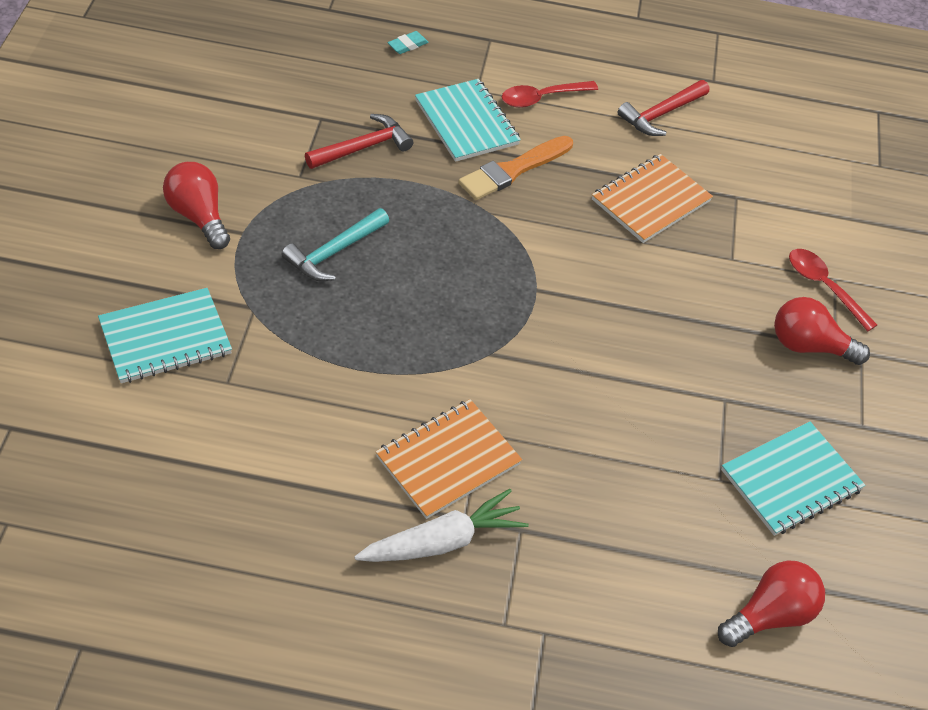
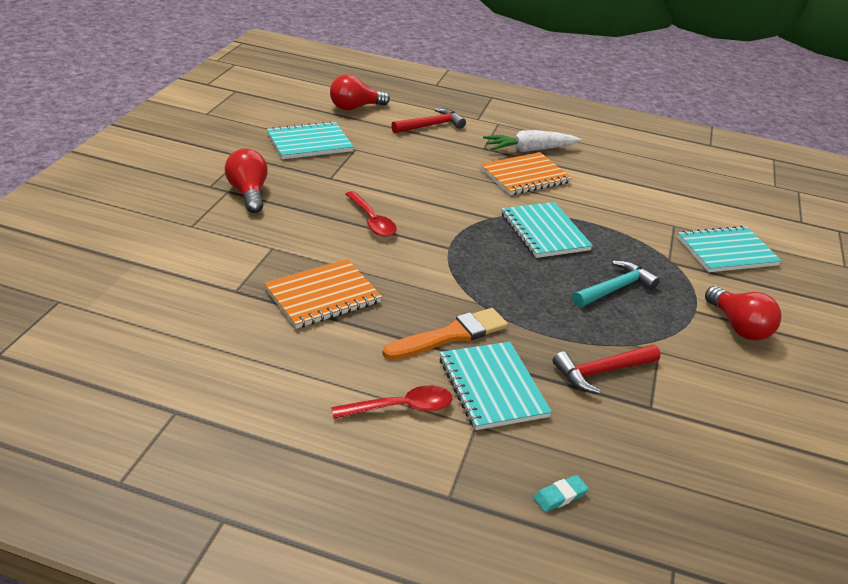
camera: 170 degrees left, 15 degrees down
red hammer [617,80,709,136] -> red hammer moved to [391,108,466,133]
red light bulb [774,297,870,365] -> red light bulb turned 135 degrees counterclockwise [225,149,268,213]
red spoon [789,249,877,331] -> red spoon moved to [345,191,397,237]
none -> turquoise notebook [502,202,593,258]

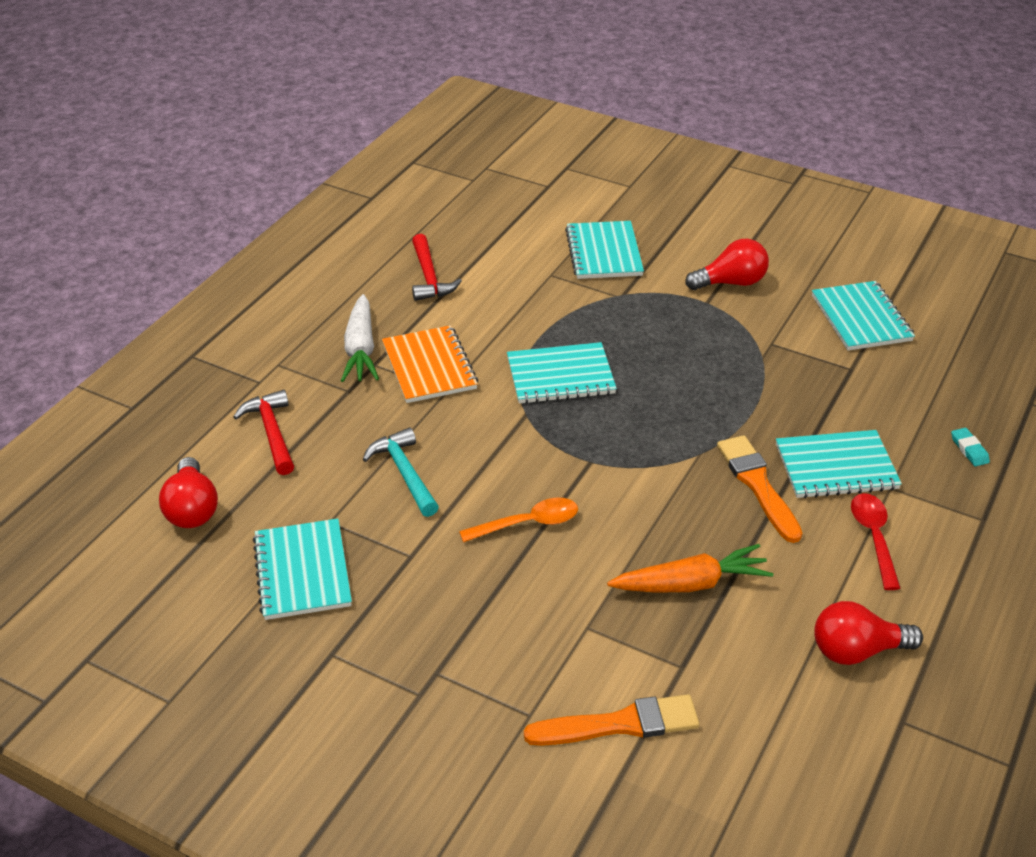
camera: 75 degrees left, 5 degrees up
red light bulb [225,149,268,213] -> red light bulb moved to [814,601,923,665]
orange notebook [264,259,382,329] -> orange carrot [607,544,773,592]
red spoon [345,191,397,237] -> orange spoon [459,498,578,542]
red hammer [553,344,661,394] -> red hammer moved to [412,234,462,301]
turquoise hammer [572,261,660,307] -> turquoise hammer moved to [362,428,439,517]
none -> orange brush [524,694,699,746]
none -> turquoise notebook [812,281,915,351]

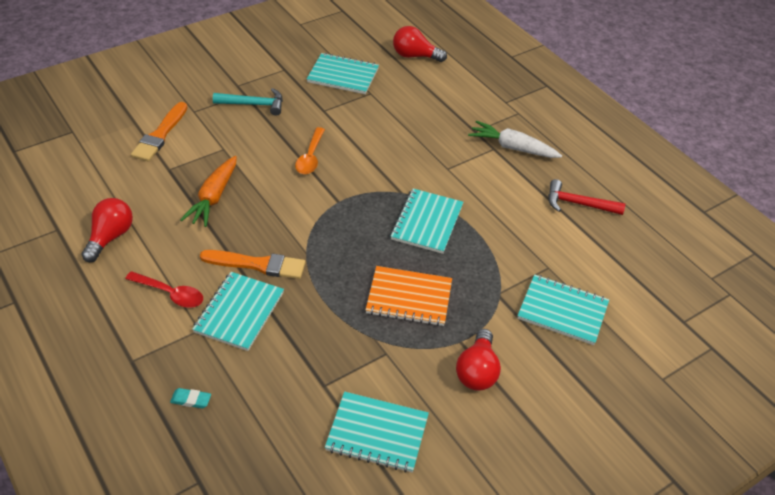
camera: 115 degrees right, 5 degrees up
red hammer [233,390,294,475] -> none
turquoise hammer [362,428,439,517] -> turquoise hammer moved to [213,88,283,116]
orange notebook [382,325,478,403] -> orange notebook moved to [365,266,452,326]

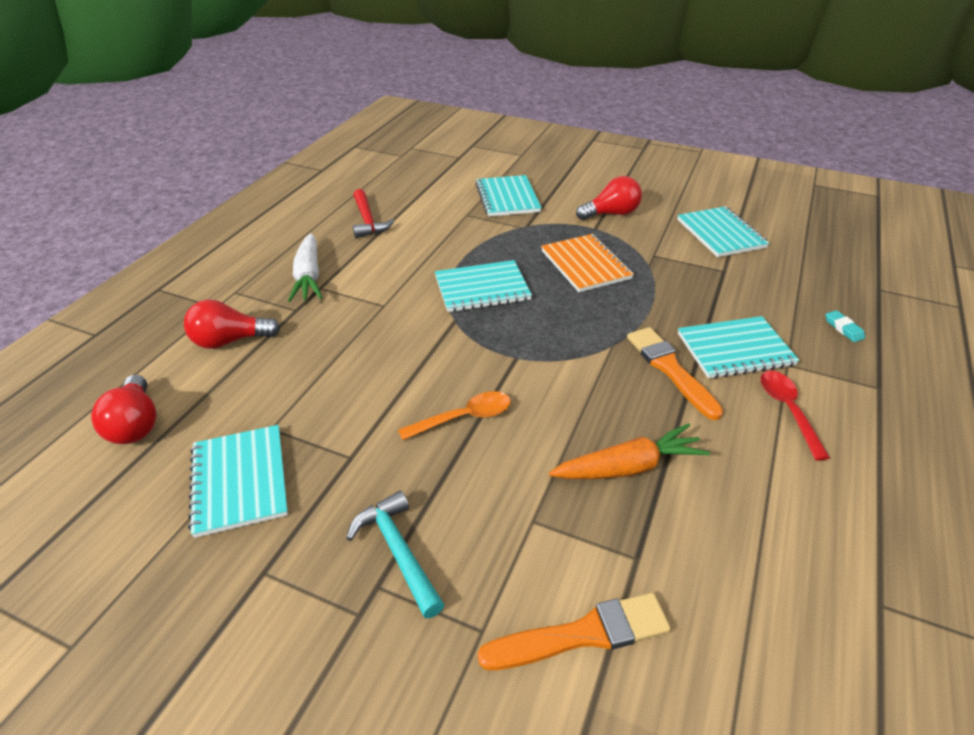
camera: 120 degrees left, 5 degrees down
red light bulb [81,198,133,262] -> red light bulb moved to [184,300,280,349]

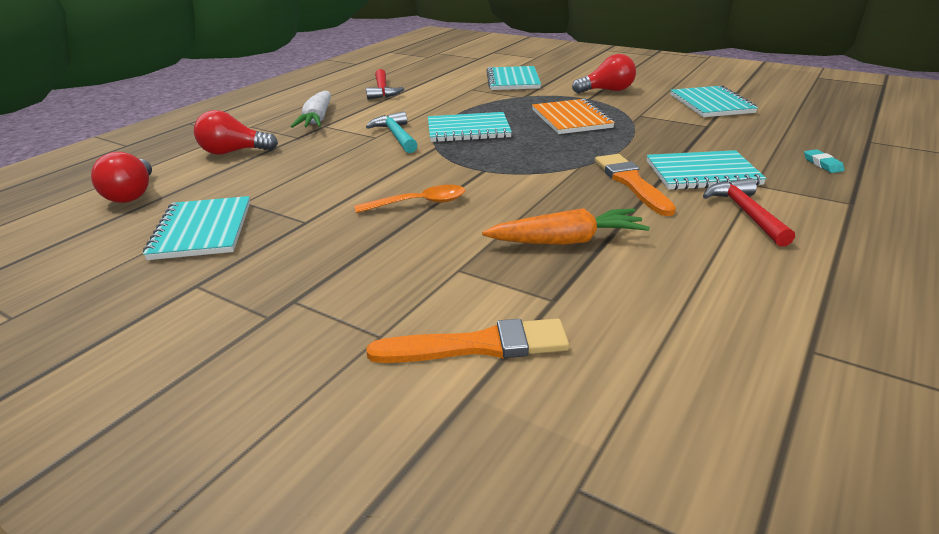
camera: 10 degrees right, 10 degrees down
turquoise hammer [346,491,444,619] -> turquoise hammer moved to [366,111,418,153]
red spoon [761,371,830,461] -> red hammer [703,178,795,247]

